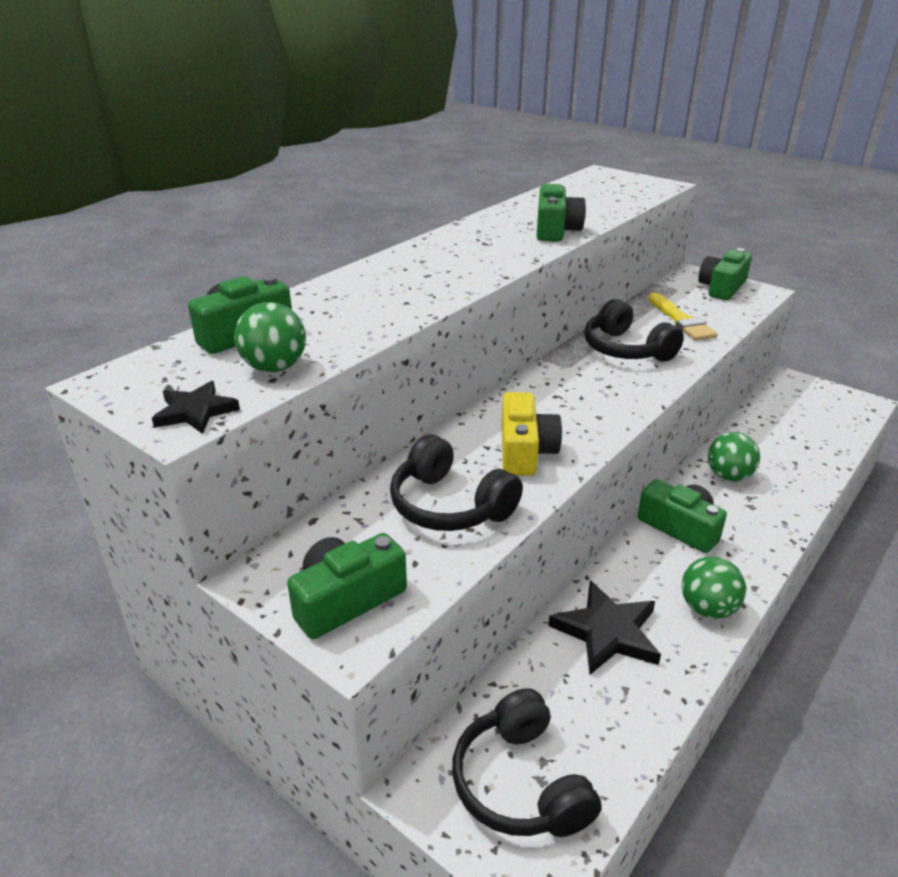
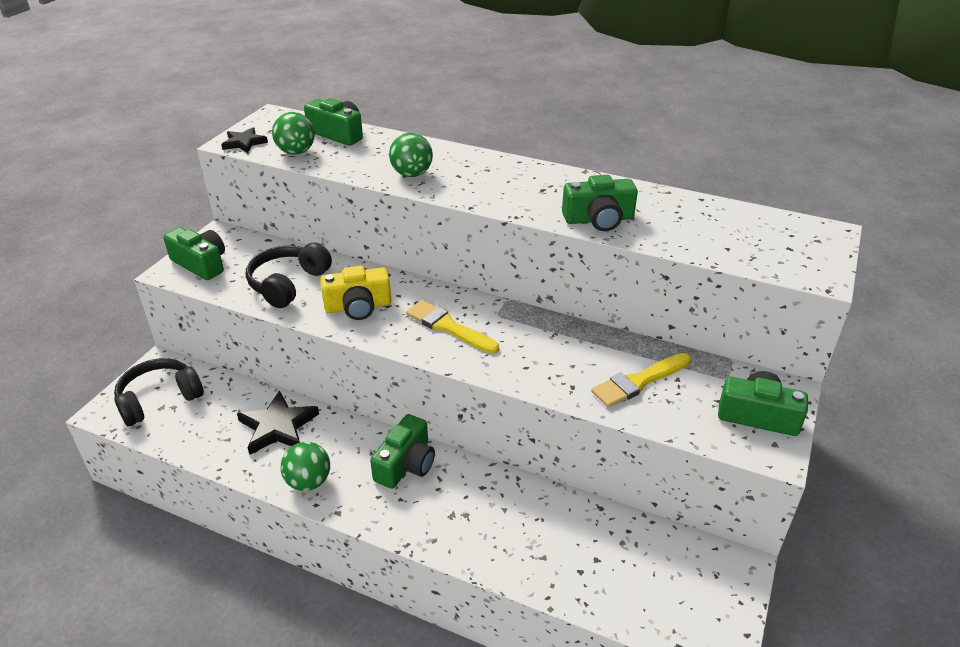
camera: 75 degrees right, 5 degrees up
black headphones [584,299,684,362] -> none
green ball [708,432,760,481] -> green ball moved to [389,133,433,177]
none -> yellow brush [406,300,499,354]

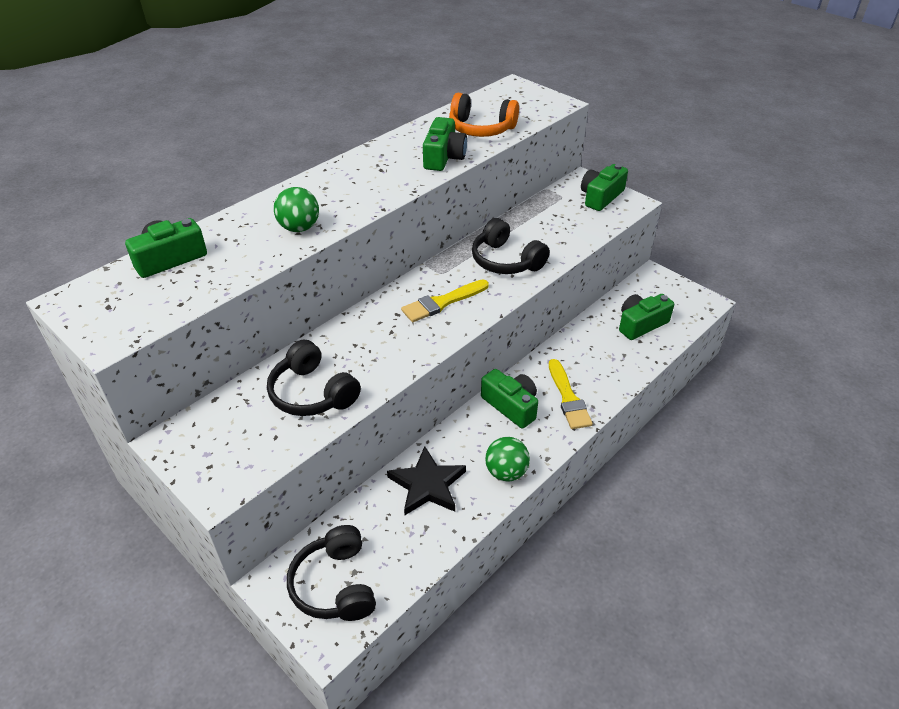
camera: 70 degrees left, 5 degrees up
green camera [163,227,225,280] -> green camera moved to [619,294,674,340]
black star [221,127,268,153] -> none
green ball [272,112,315,155] -> none
yellow camera [320,266,391,320] -> none
yellow brush [591,353,691,408] -> yellow brush moved to [549,359,593,429]
none -> orange headphones [449,93,519,137]
none -> black headphones [472,218,550,274]

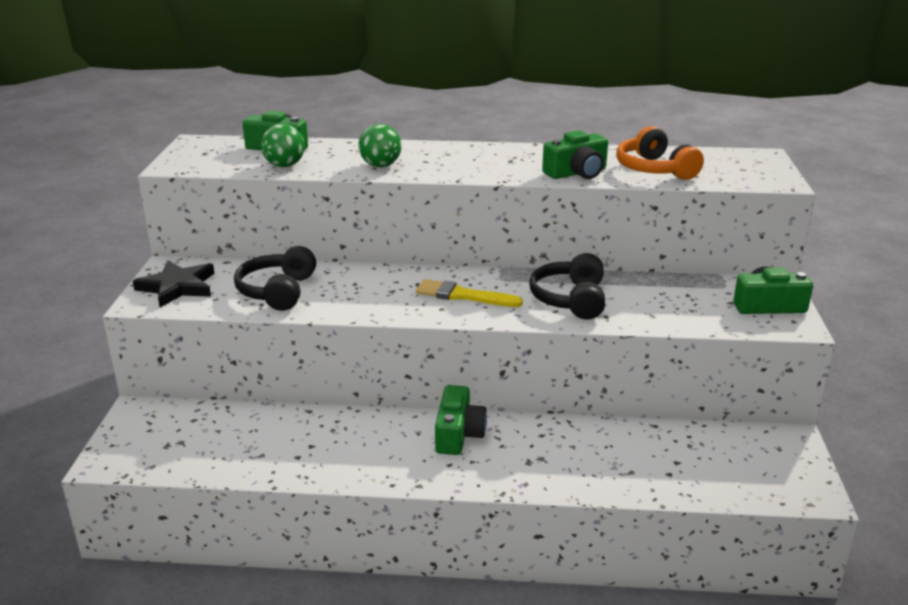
camera: 50 degrees right, 15 degrees down
black headphones [287,525,376,621] -> none
black star [387,446,466,515] -> black star moved to [133,261,214,307]
green ball [485,437,530,481] -> green ball moved to [261,124,305,167]
yellow brush [549,359,593,429] -> none
green camera [619,294,674,340] -> none

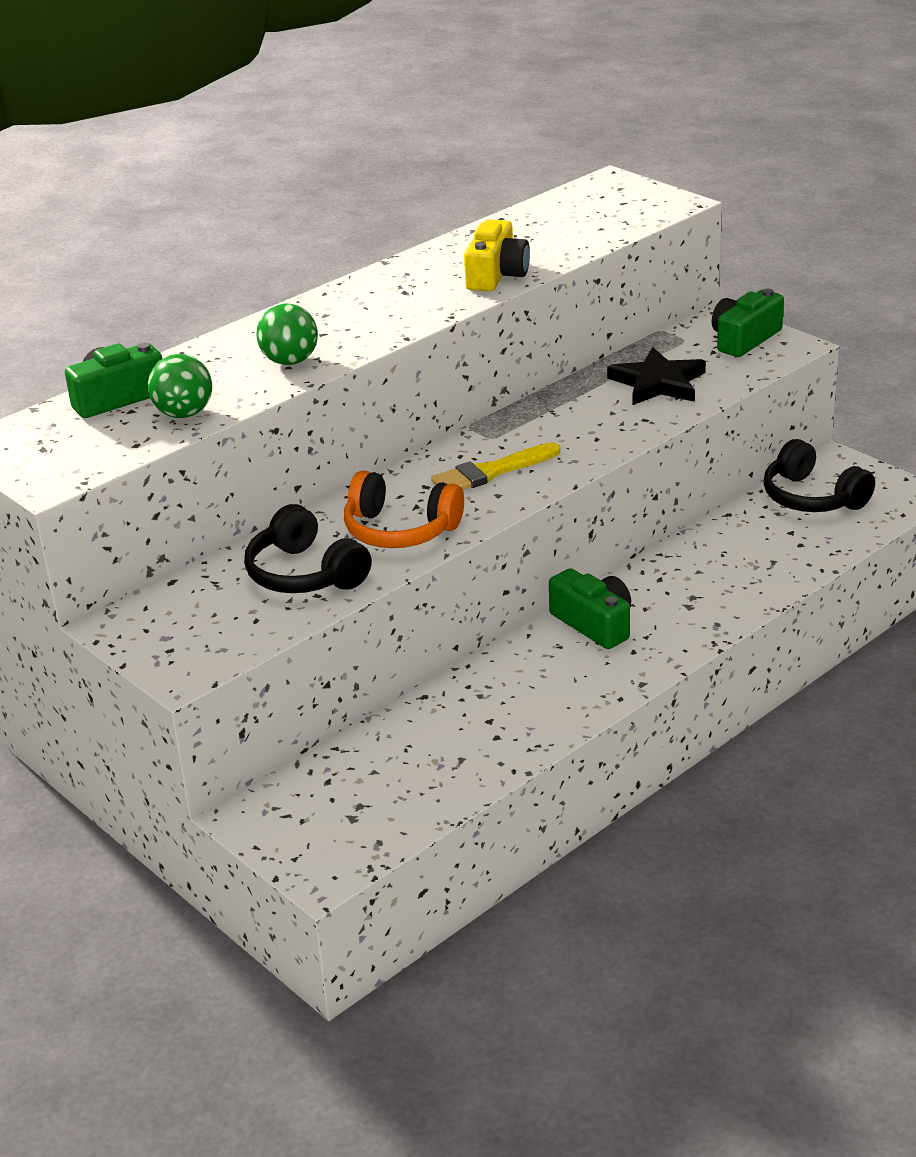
camera: 45 degrees left, 5 degrees up
black star [133,261,214,307] -> black star moved to [607,347,706,405]
black headphones [529,253,605,319] -> black headphones moved to [763,439,875,512]
green camera [542,130,608,179] -> yellow camera [464,219,530,292]
orange headphones [616,126,704,180] -> orange headphones moved to [344,470,464,548]

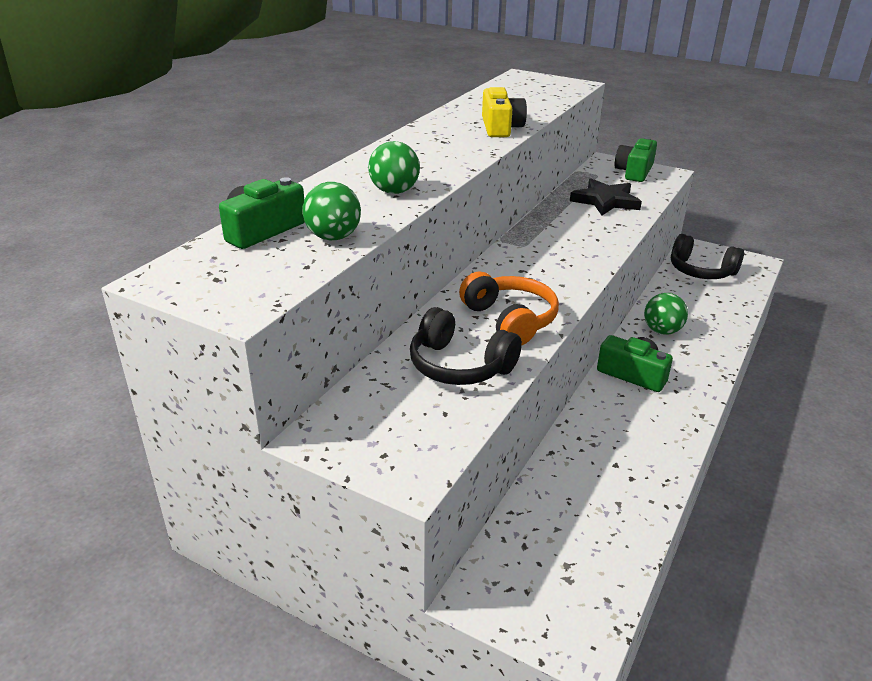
camera: 20 degrees left, 0 degrees up
orange headphones [344,470,464,548] -> orange headphones turned 120 degrees counterclockwise [459,271,559,345]
yellow brush [431,442,560,490] -> none
none -> green ball [644,293,688,335]

